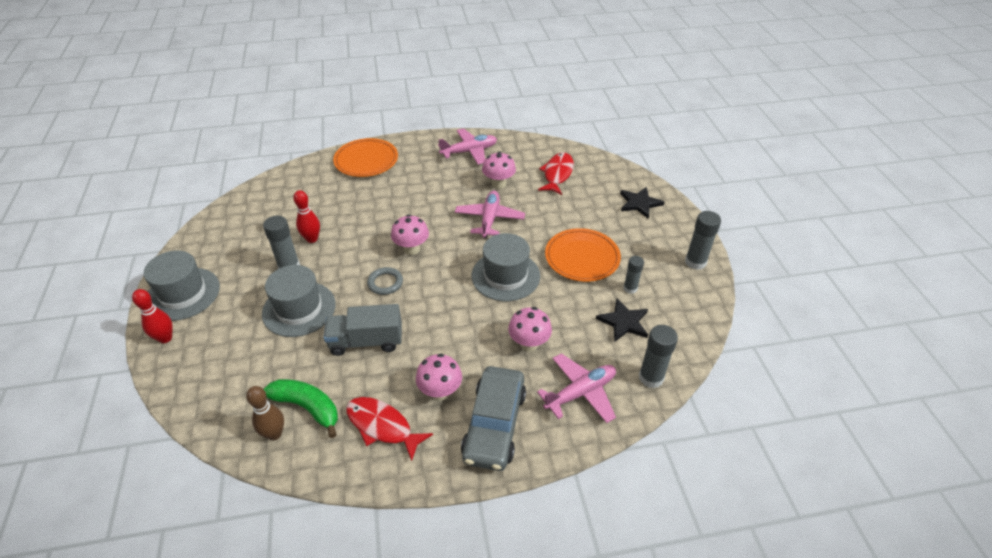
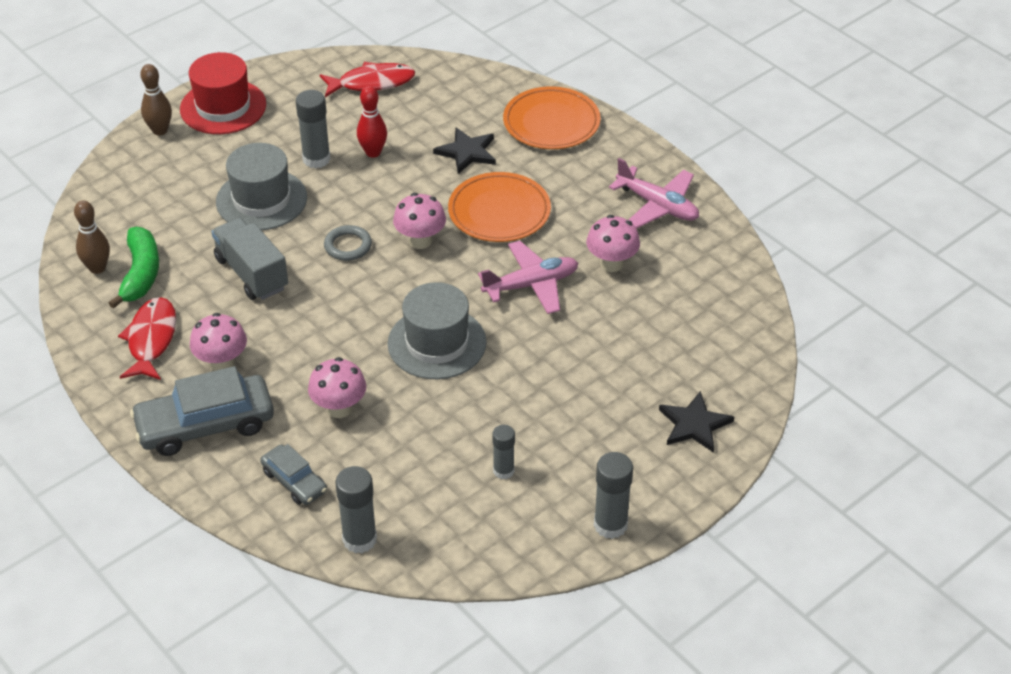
camera: 60 degrees right, 0 degrees up
red bowling pin [132,289,173,343] -> brown bowling pin [140,64,172,135]
grey hat [144,250,220,321] -> red hat [180,52,266,134]
pink plane [537,353,616,423] -> grey car [260,444,327,505]
red fish [538,153,574,195] -> red fish moved to [320,62,415,97]
orange plate [545,228,621,282] -> orange plate moved to [448,172,551,242]
black star [596,299,648,342] -> black star moved to [433,128,496,174]

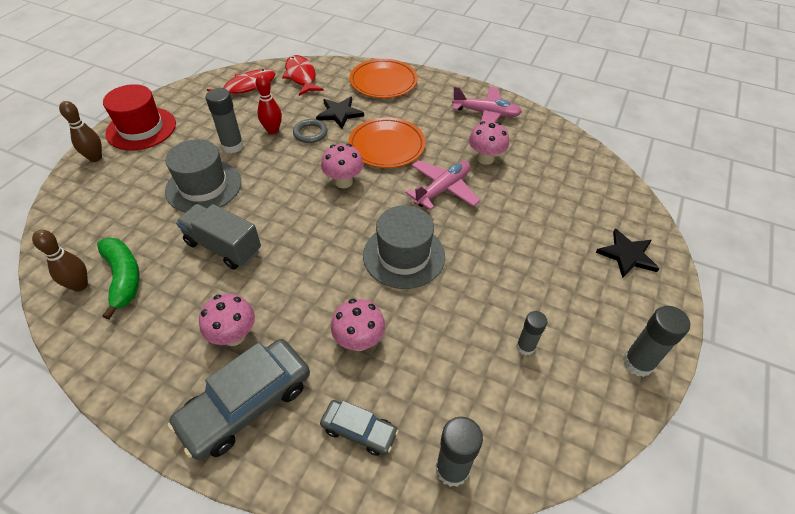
camera: 25 degrees left, 5 degrees up
red fish [118,297,176,380] -> red fish moved to [282,55,324,96]
grey ring [324,225,372,261] -> grey ring moved to [293,119,328,143]

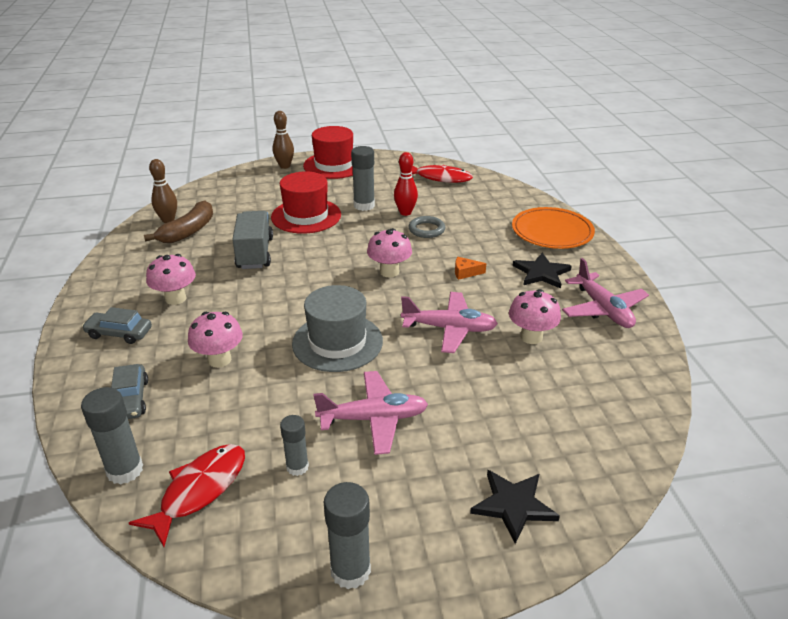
camera: 55 degrees right, 15 degrees down
green banana [97,238,140,319] -> brown banana [144,200,213,243]
grey hat [165,139,241,212] -> red hat [271,171,341,234]
grey car [168,339,310,460] -> grey car [82,307,152,344], size x0.55
red fish [282,55,324,96] -> red fish moved to [129,444,245,547]
black star [316,97,364,129] -> black star moved to [513,253,572,289]
orange plate [348,117,426,168] -> orange cheese [455,257,486,280]
none -> pink plane [313,371,428,455]

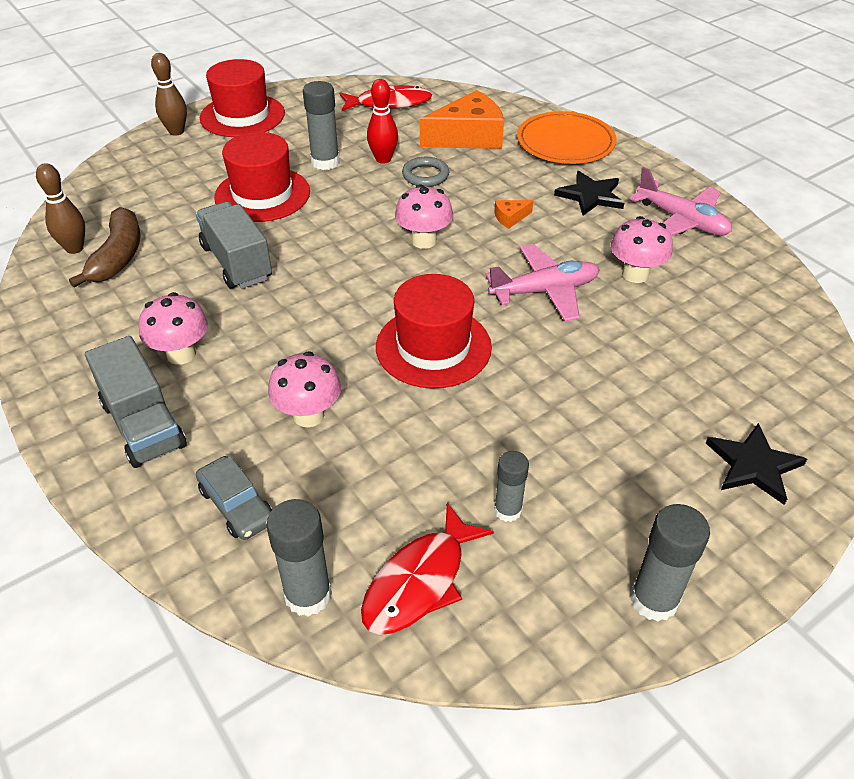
camera: 25 degrees left, 10 degrees up
grey car [82,307,152,344] -> grey truck [85,336,187,468]
red fish [129,444,245,547] -> red fish turned 150 degrees counterclockwise [361,503,494,635]
grey hat [292,285,383,372] -> red hat [376,274,492,388]
pink plane [313,371,428,455] -> none
none -> orange cheese [420,90,504,149]

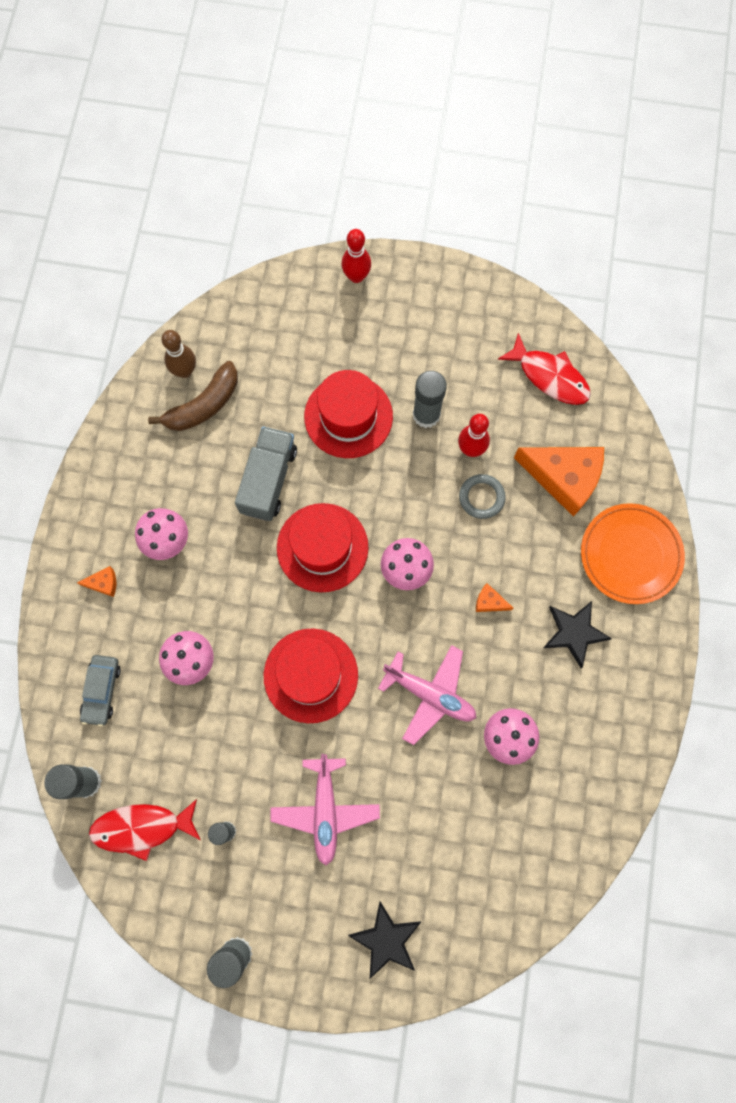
camera: 45 degrees right, 30 degrees up
grey truck [85,336,187,468] -> orange cheese [77,566,116,597]
brown bowling pin [151,53,187,136] -> red bowling pin [341,229,371,283]
red hat [200,59,285,137] -> red hat moved to [277,503,368,592]
pink plane [630,167,732,236] -> pink plane moved to [270,754,380,865]

